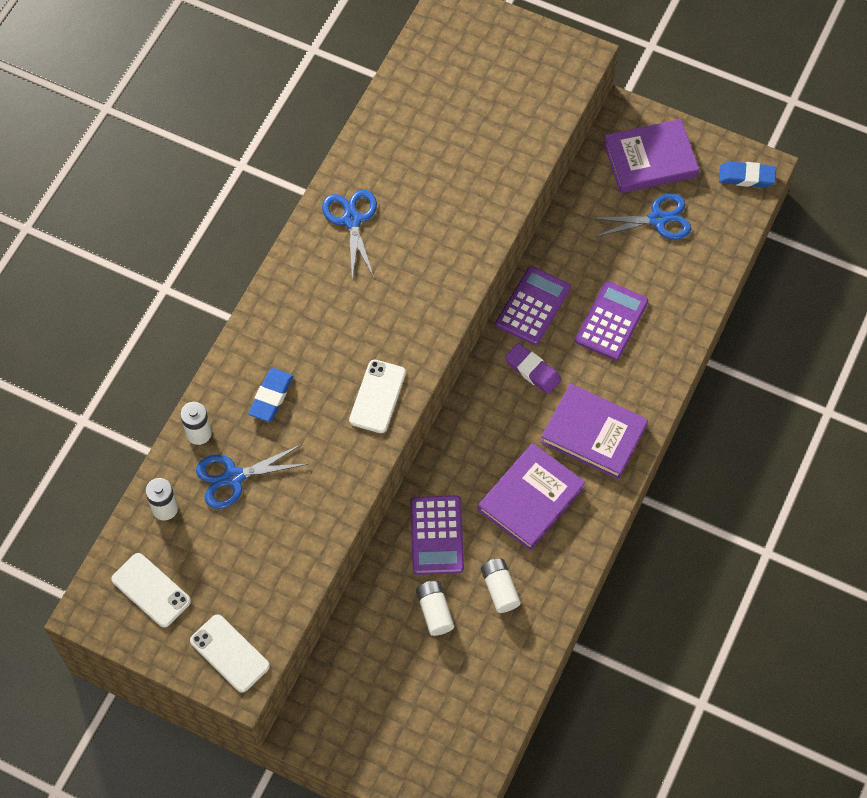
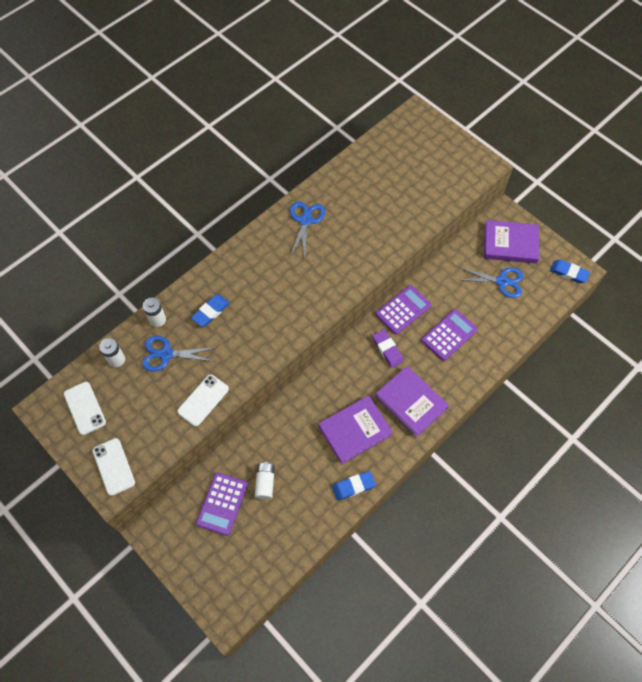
camera: 20 degrees right, 0 degrees up
white phone [349,360,406,433] -> white phone moved to [177,374,229,426]
purple calculator [410,496,464,575] -> purple calculator moved to [196,472,248,536]
white battery [481,559,521,613] -> none
none -> blue eraser [332,471,376,501]

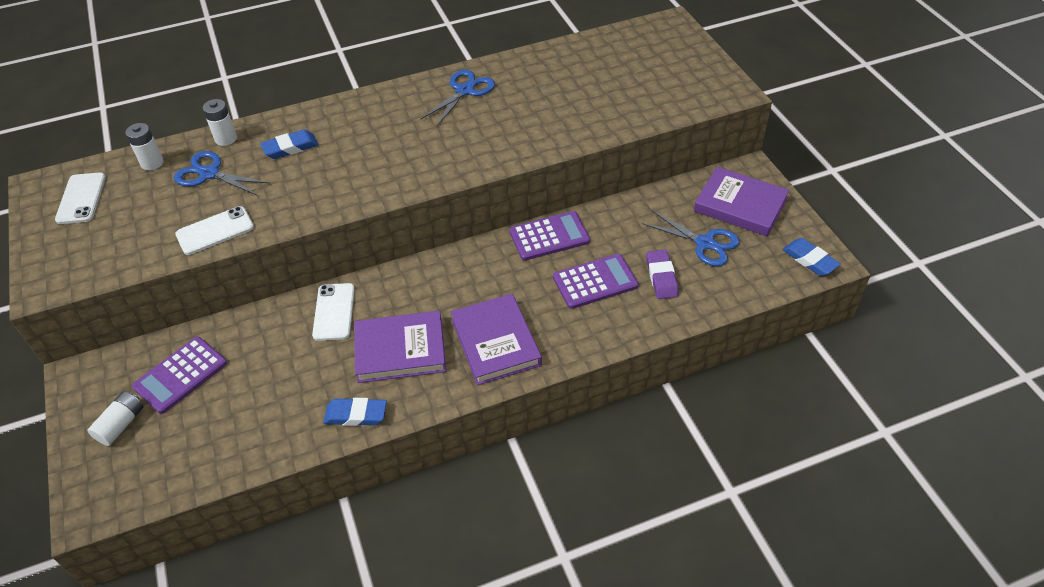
camera: 25 degrees right, 15 degrees down
white phone [93,438,135,496] -> white phone moved to [312,283,355,341]
white battery [255,462,275,500] -> white battery moved to [87,391,144,446]
purple eraser [372,329,404,368] -> purple eraser moved to [646,250,679,299]

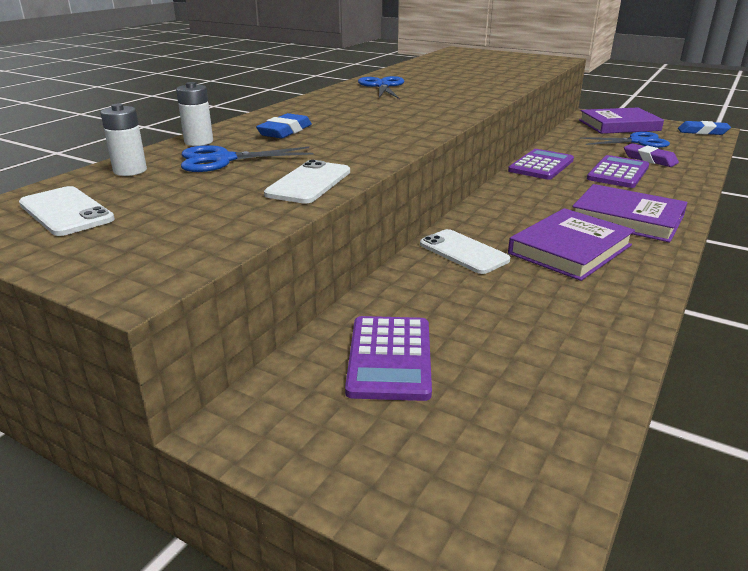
camera: 40 degrees left, 20 degrees down
white battery [87,391,144,446] -> none
blue eraser [323,398,387,426] -> none

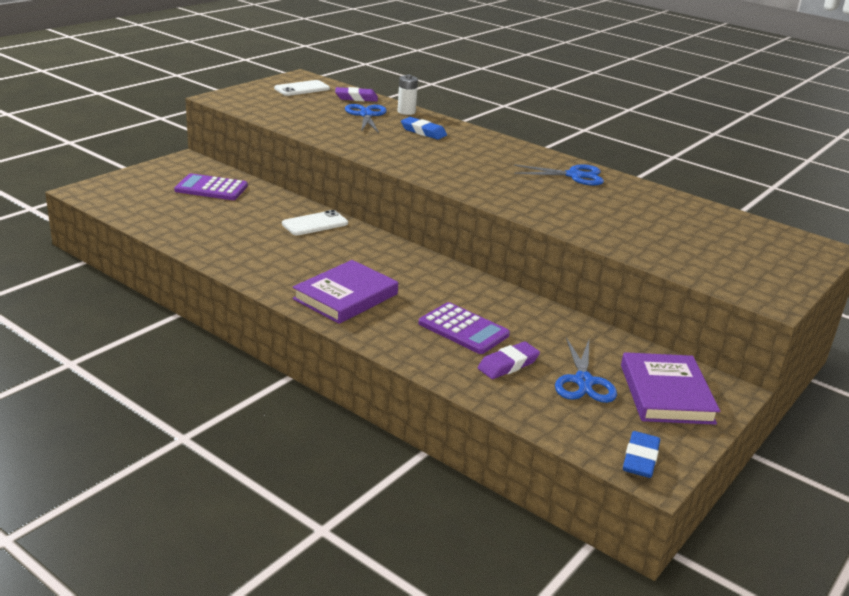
camera: 95 degrees right, 0 degrees up
white battery [100,104,147,176] -> purple eraser [335,87,378,102]
white phone [264,160,350,204] -> none
purple calculator [508,149,574,180] -> none
purple book [508,208,635,281] -> none

